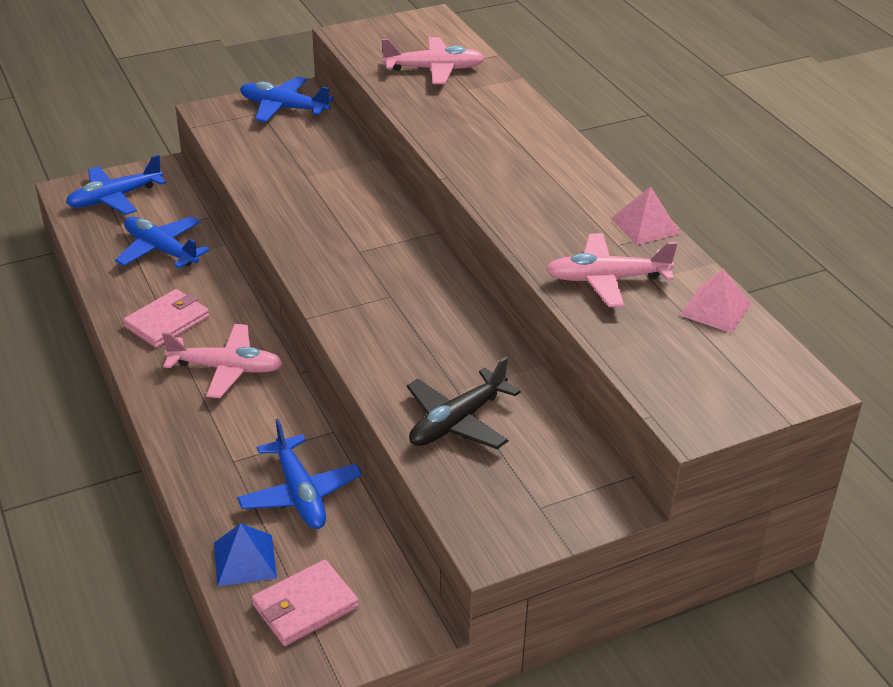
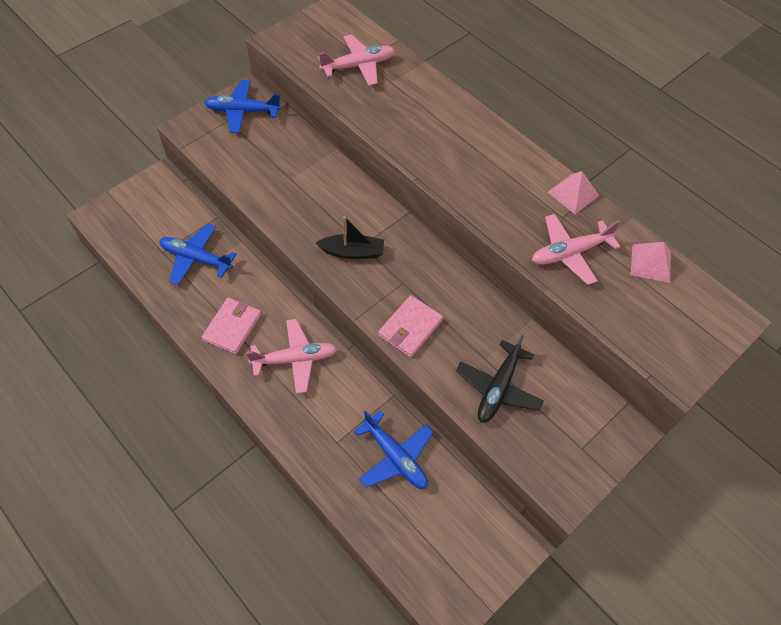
camera: 20 degrees left, 20 degrees up
blue plane [66,155,166,215] -> none
blue pyramid [214,523,277,587] -> none
pink wallet [252,559,359,646] -> pink wallet moved to [378,295,443,357]
none -> black boat [316,216,384,259]

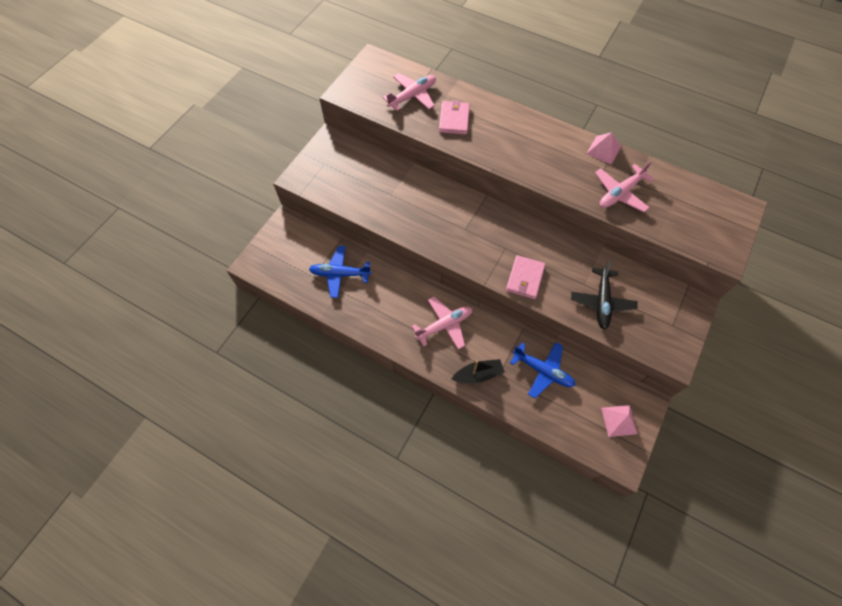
camera: 15 degrees left, 5 degrees up
pink wallet [202,297,261,354] -> pink wallet moved to [439,100,470,135]
blue plane [204,80,282,133] -> none
black boat [316,216,384,259] -> black boat moved to [452,359,505,383]
pink pyramid [631,242,671,283] -> pink pyramid moved to [601,405,638,437]

